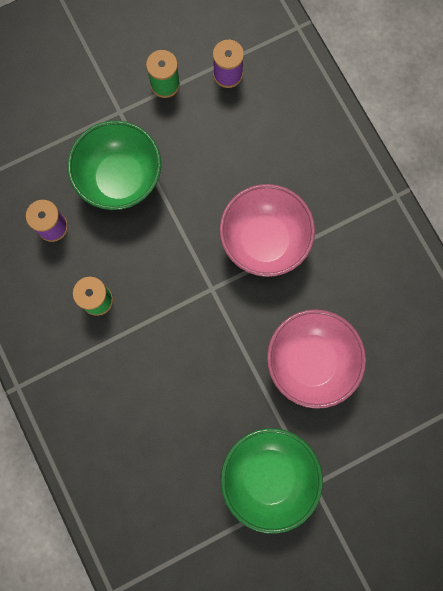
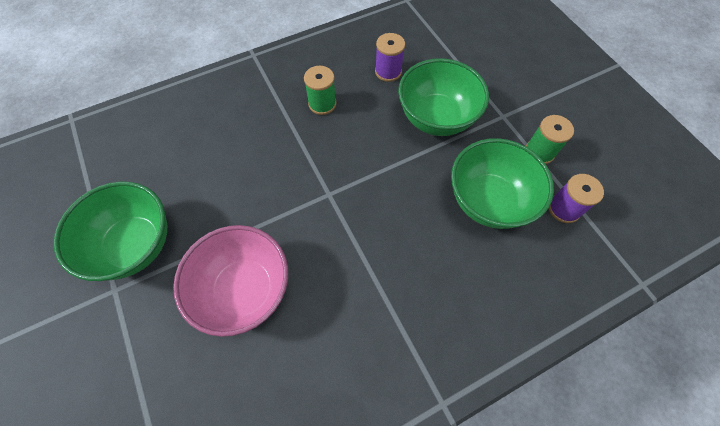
camera: 90 degrees right, 15 degrees down
pink bowl [219,184,315,277] -> none
none -> green bowl [451,138,554,229]

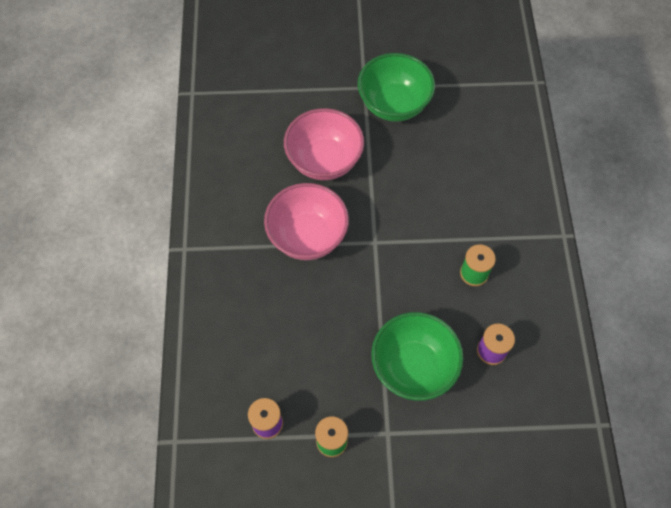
camera: 115 degrees right, 0 degrees up
green bowl [451,138,554,229] -> none
none -> pink bowl [264,183,349,260]

